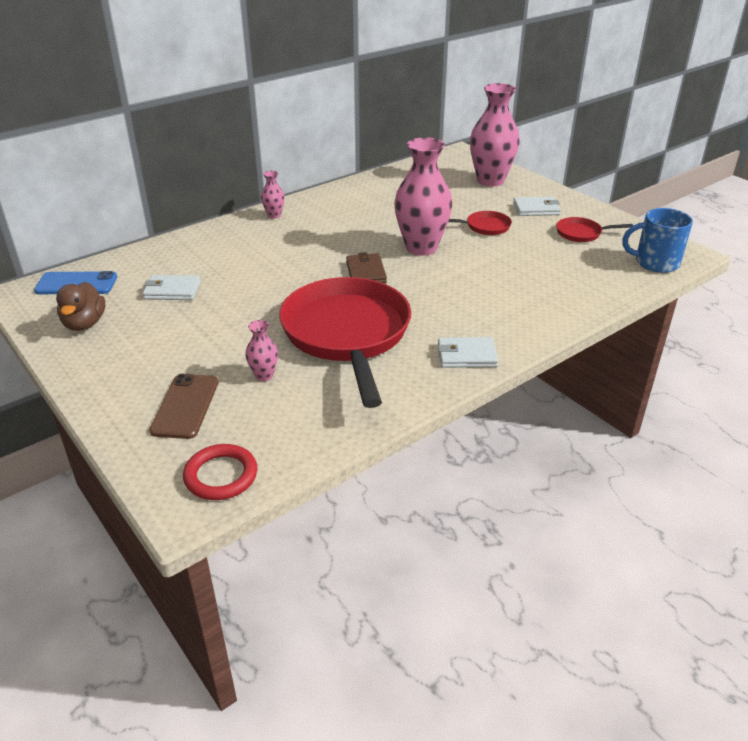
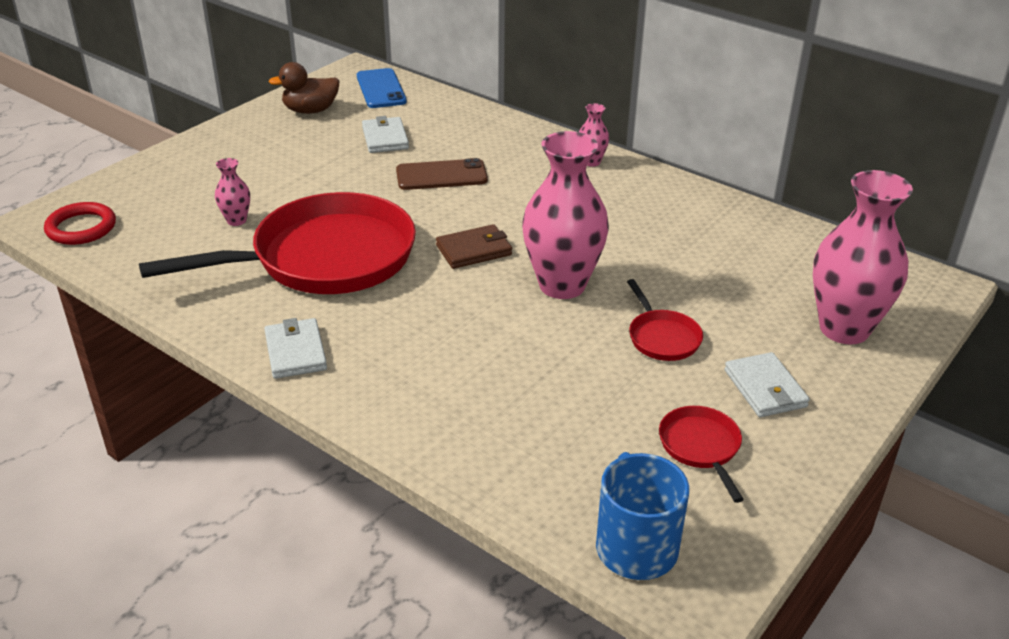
camera: 75 degrees right, 0 degrees up
brown phone [149,374,218,439] -> brown phone moved to [396,158,488,190]

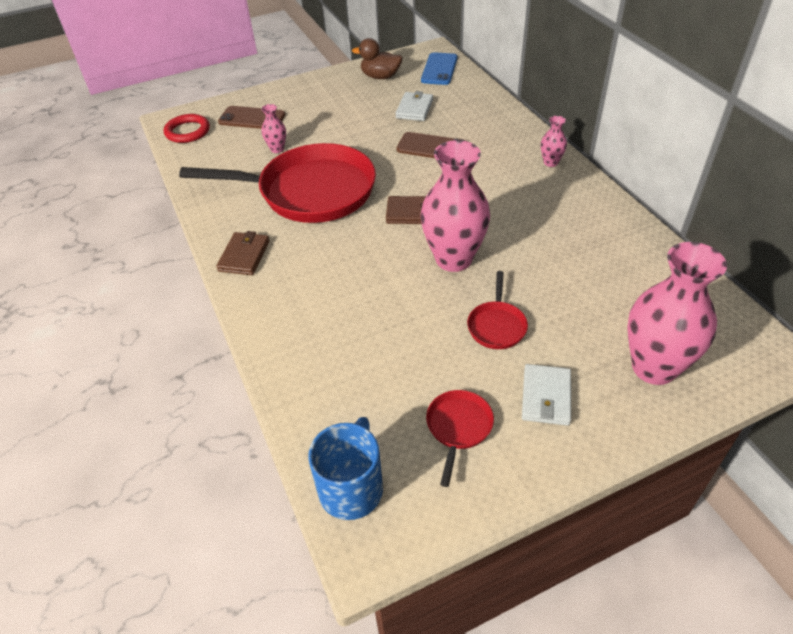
camera: 30 degrees right, 10 degrees up
white wallet [264,318,327,379] -> brown wallet [216,231,270,275]
none -> brown phone [218,106,285,129]

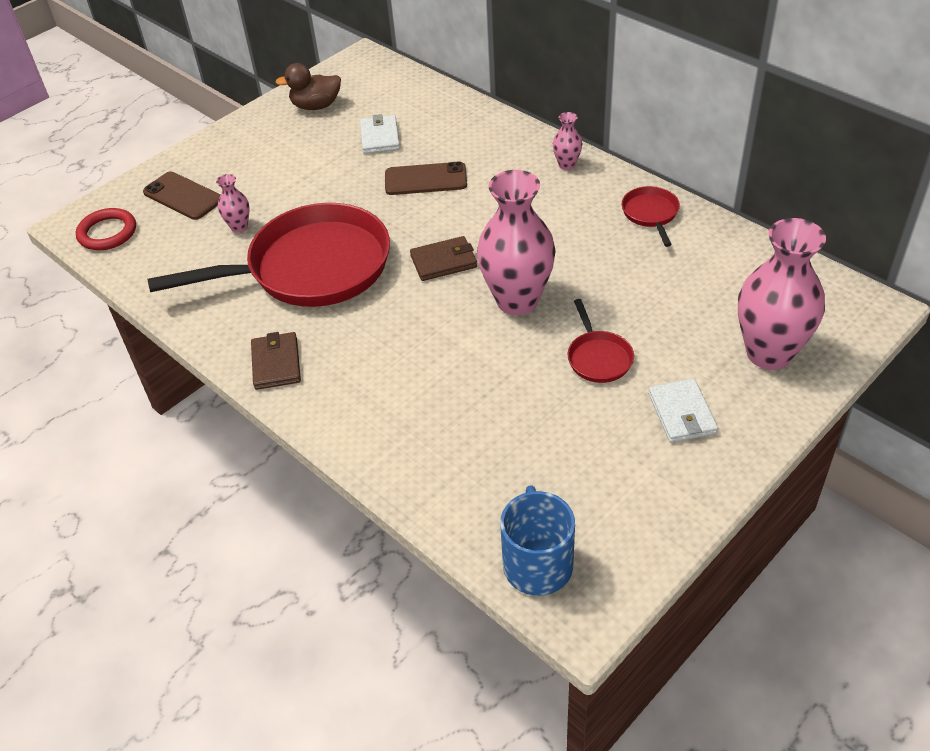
camera: 20 degrees left, 0 degrees up
brown phone [218,106,285,129] -> brown phone turned 45 degrees clockwise [143,172,221,220]
blue phone [421,52,457,85] -> none
red pan [426,390,494,487] -> red pan moved to [622,186,680,247]

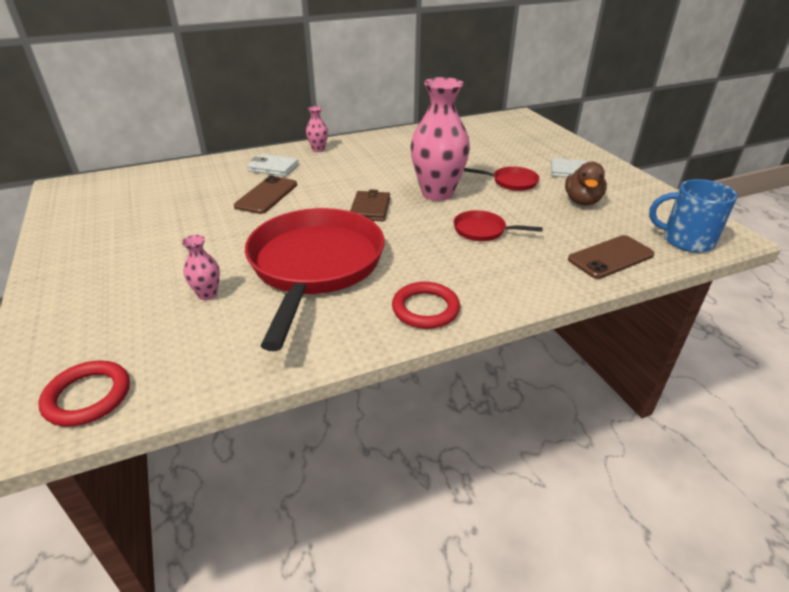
camera: 70 degrees left, 10 degrees down
brown phone [143,172,221,220] -> brown phone moved to [568,235,654,279]
brown wallet [251,332,301,390] -> red ring [392,282,460,329]
brown duck [276,63,341,110] -> brown duck moved to [565,162,607,206]
white wallet [360,114,400,154] -> white wallet moved to [247,154,299,176]
red pan [622,186,680,247] -> red pan moved to [453,210,543,241]
pink vase [738,218,826,370] -> none

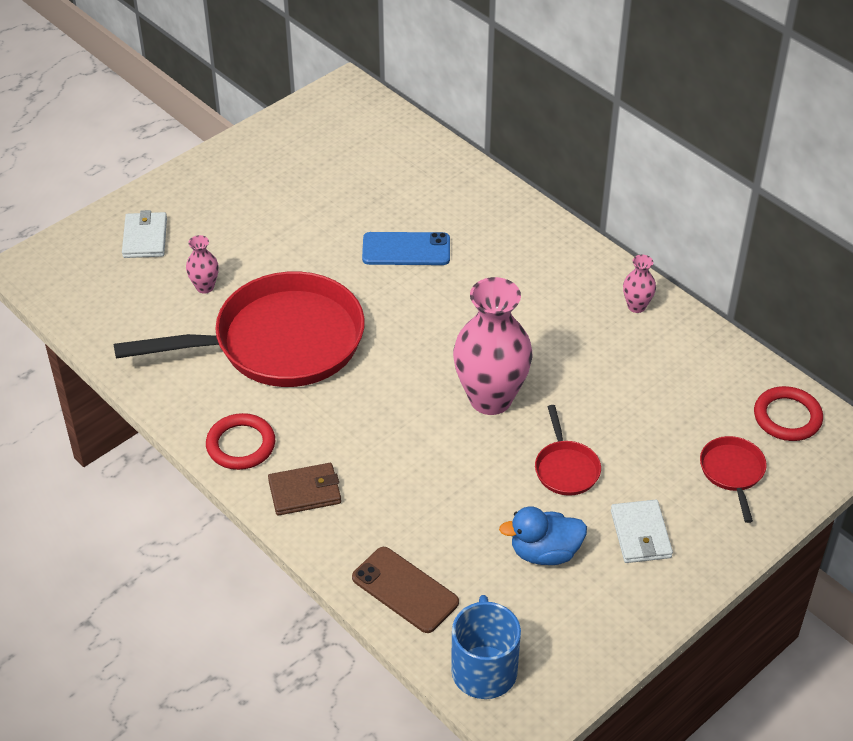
camera: 70 degrees right, 10 degrees up
red ring [39,361,130,427] -> red ring moved to [754,386,823,441]
brown phone [234,176,297,214] -> blue phone [362,232,450,265]
white wallet [247,154,299,176] -> white wallet moved to [122,210,167,258]
pink vase [306,106,328,152] -> pink vase moved to [623,255,656,313]
brown wallet [350,189,390,221] -> brown wallet moved to [268,463,341,516]
red pan [453,210,543,241] -> red pan moved to [700,436,767,523]
brown duck [565,162,607,206] -> blue duck [499,506,587,565]

